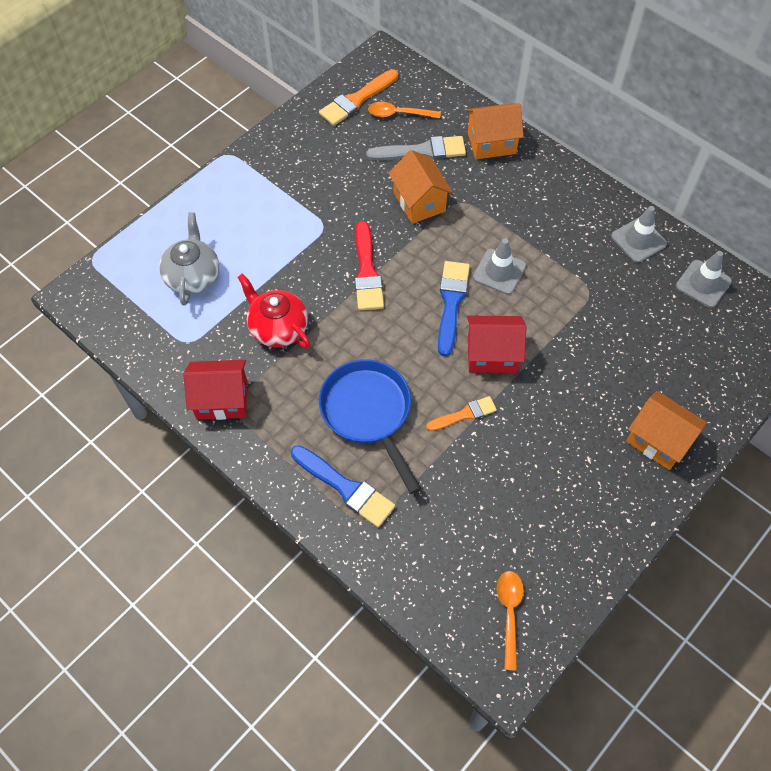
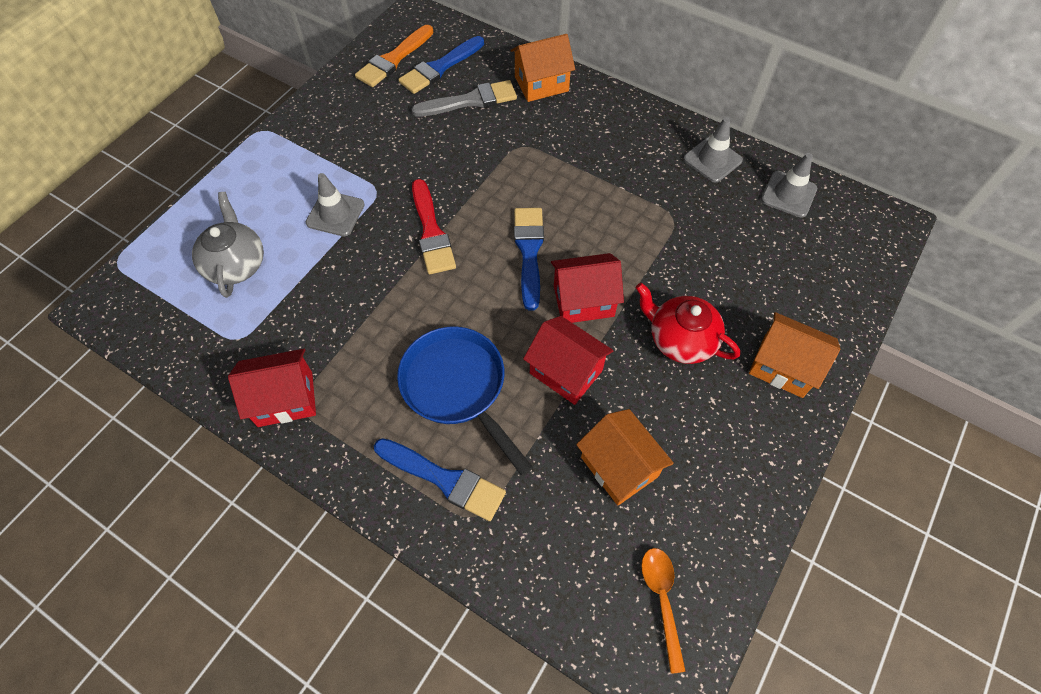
camera: 10 degrees left, 0 degrees up
red teapot [237,273,311,348] -> red teapot moved to [636,283,740,364]
orange spoon [368,102,441,118] -> blue brush [398,36,484,94]
orange house [388,150,453,224] -> orange house moved to [576,409,674,506]
orange brush [426,396,497,431] -> red house [523,316,614,405]
grey traffic cone [473,238,526,295] -> grey traffic cone moved to [306,173,365,236]

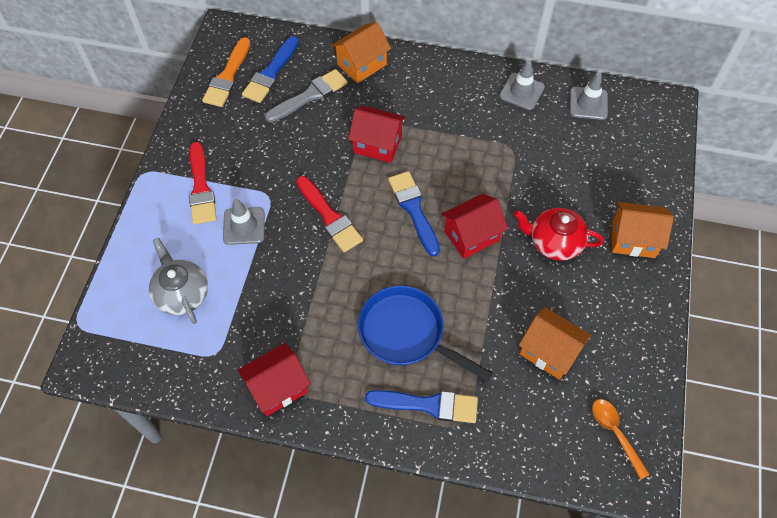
camera: 20 degrees left, 0 degrees up
red house [523,316,614,405] -> red house moved to [348,106,406,163]
none -> red brush [189,142,217,224]

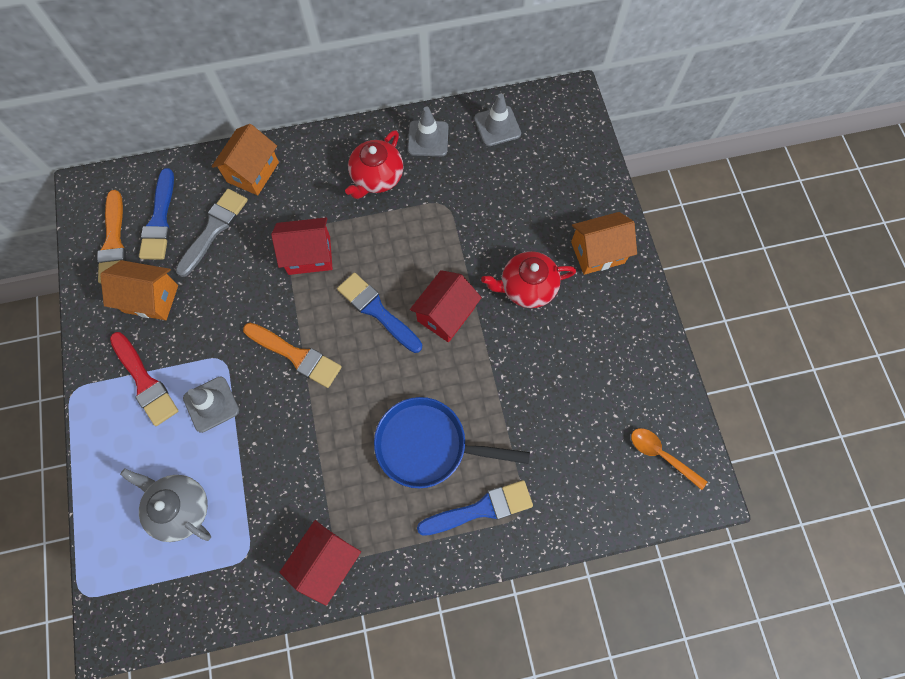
camera: 25 degrees left, 10 degrees up
red brush [296,176,363,252] -> orange brush [243,323,342,388]
orange house [519,307,591,380] -> orange house moved to [100,260,178,320]
none -> red teapot [345,130,403,199]

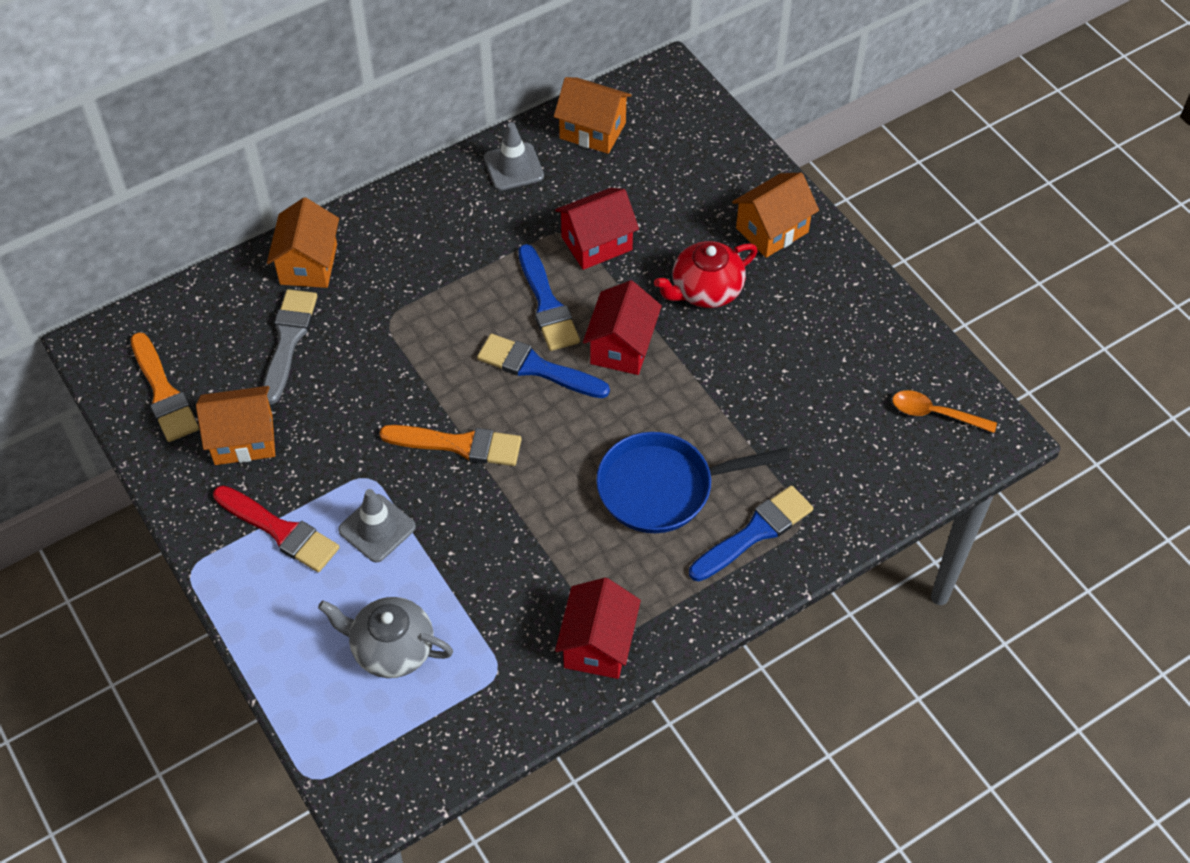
camera: 20 degrees left, 15 degrees down
blue brush [139,168,174,260] -> blue brush moved to [518,244,580,351]
red house [271,217,333,275] -> red house moved to [555,188,639,270]
red teapot [345,130,403,199] -> none
grey traffic cone [474,93,521,146] -> orange house [554,77,632,154]

